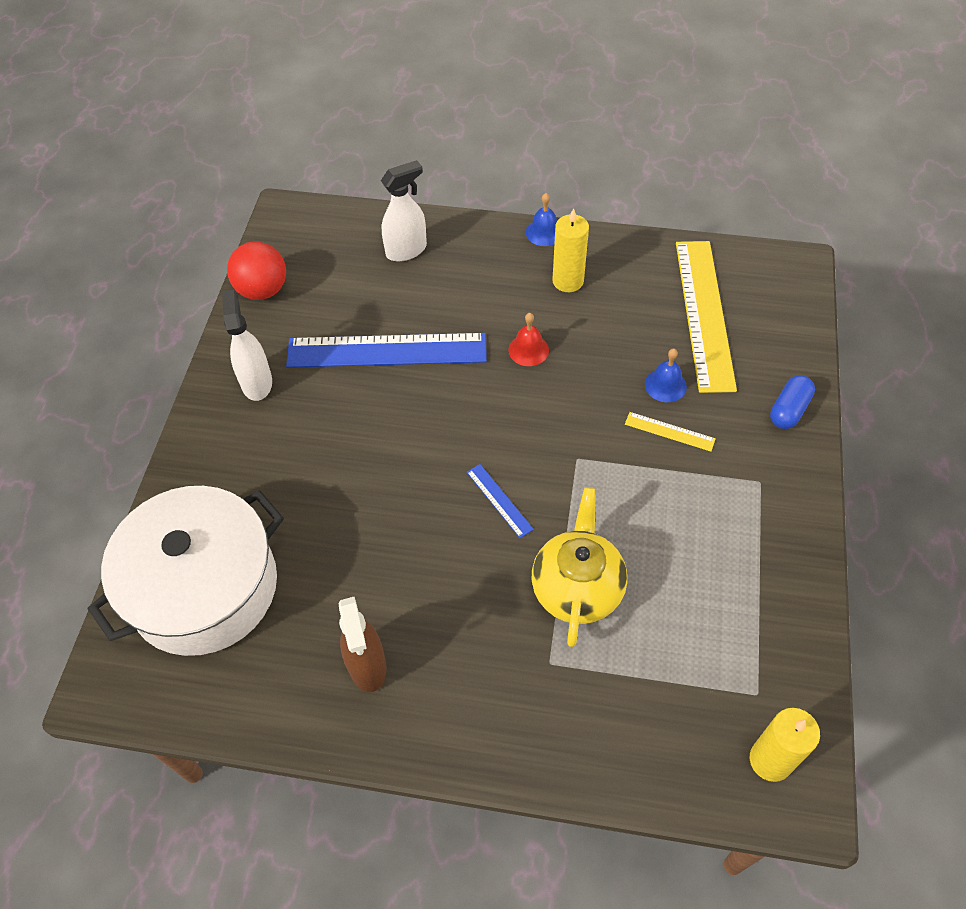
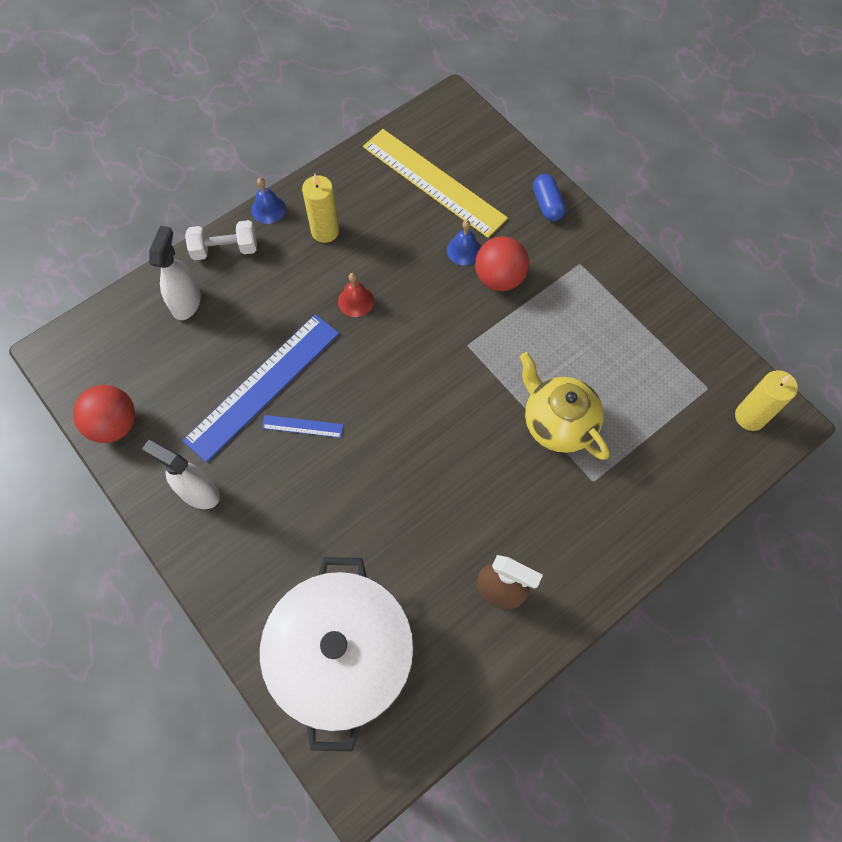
camera: 50 degrees left, 10 degrees up
blue ruler [467,464,534,538] -> blue ruler moved to [262,415,344,438]
yellow ruler [625,412,716,452] -> red ball [475,236,529,291]
none -> white dumbbell [185,220,257,260]

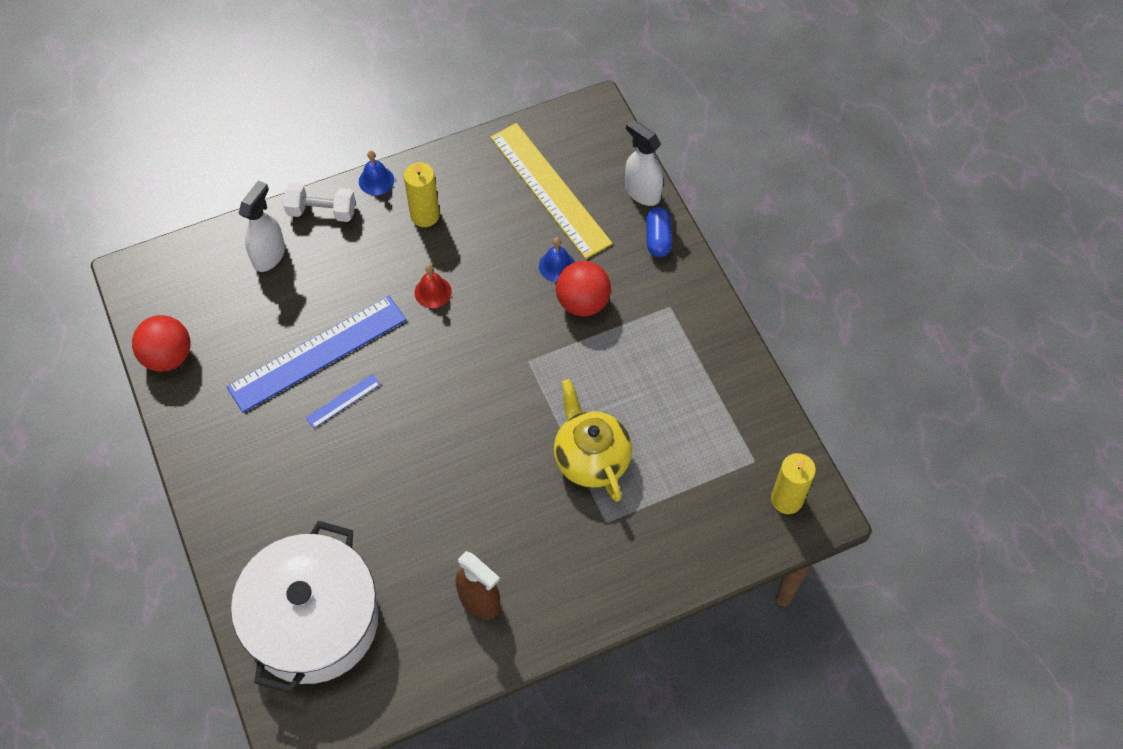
camera: 15 degrees right, 5 degrees down
white spray bottle [142,439,220,509] -> white spray bottle moved to [625,119,663,206]
blue ruler [262,415,344,438] -> blue ruler turned 60 degrees counterclockwise [306,374,381,428]

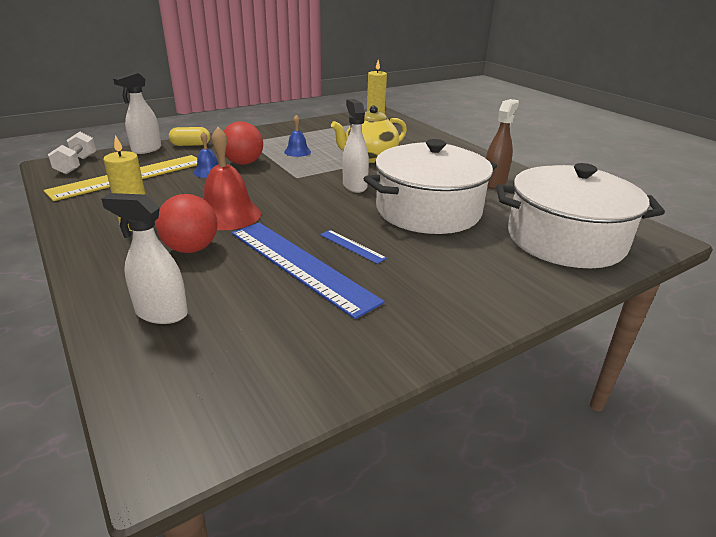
camera: 100 degrees left, 30 degrees down
red ball [132,315,191,372] -> red ball moved to [156,194,218,253]
white dumbbell [283,183,355,222] -> white dumbbell moved to [48,132,96,174]
blue bell [359,151,394,195] -> blue bell moved to [284,115,311,157]
red bell [414,264,452,308] -> red bell [204,127,261,230], size x1.84
blue capsule [646,207,672,257] -> yellow capsule [169,127,210,146]
none -> white spray bottle [342,99,369,193]
none -> white pot [364,139,497,234]

